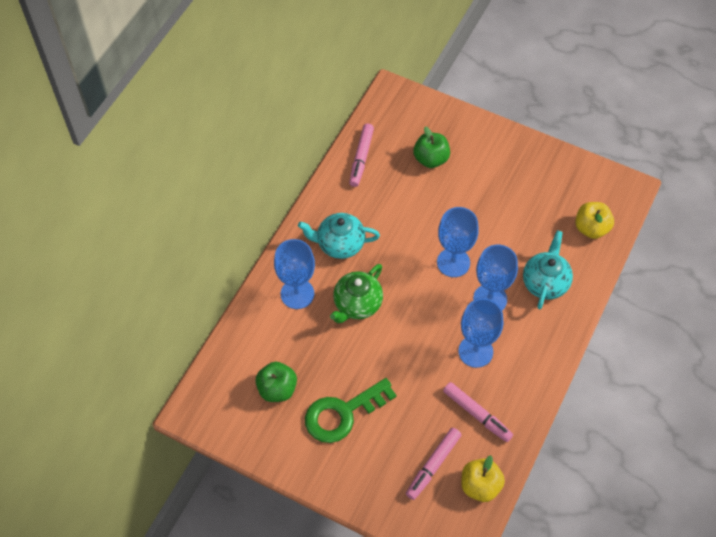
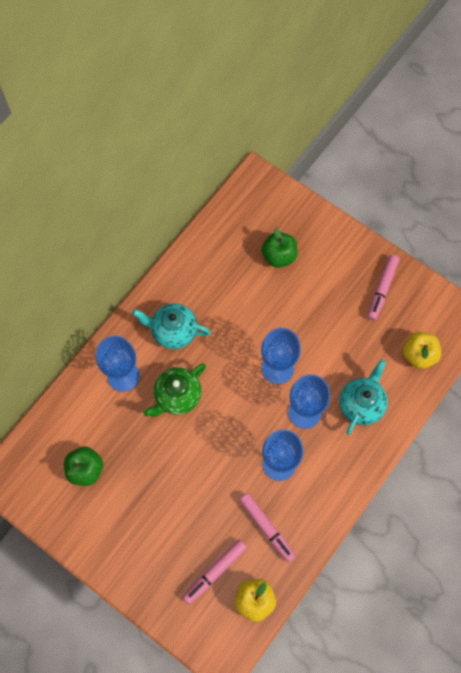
camera: 10 degrees right, 10 degrees up
green key [305,378,397,443] -> none
pink marker [349,124,374,187] -> pink marker moved to [367,255,400,321]

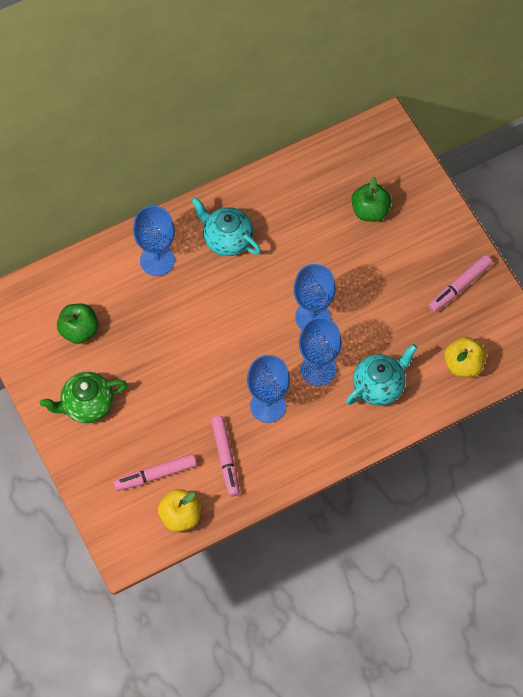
camera: 25 degrees right, 5 degrees down
green teapot [144,363,206,417] -> green teapot moved to [40,372,127,423]

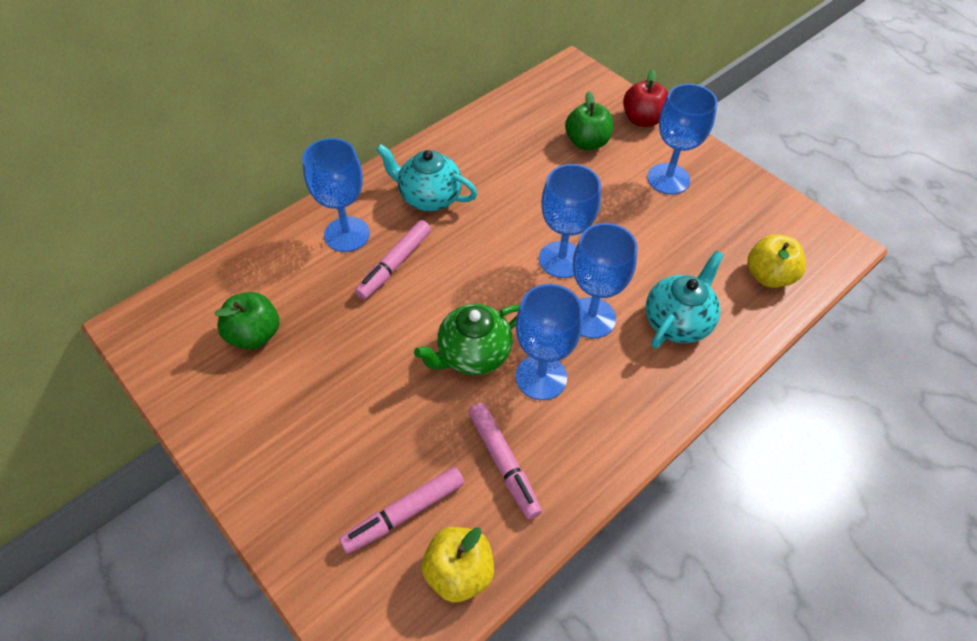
camera: 15 degrees left, 10 degrees down
green teapot [40,372,127,423] -> green teapot moved to [414,304,520,375]
pink marker [429,255,492,312] -> pink marker moved to [355,220,431,300]
none -> red apple [623,69,668,127]
none -> blue goblet [647,84,718,195]

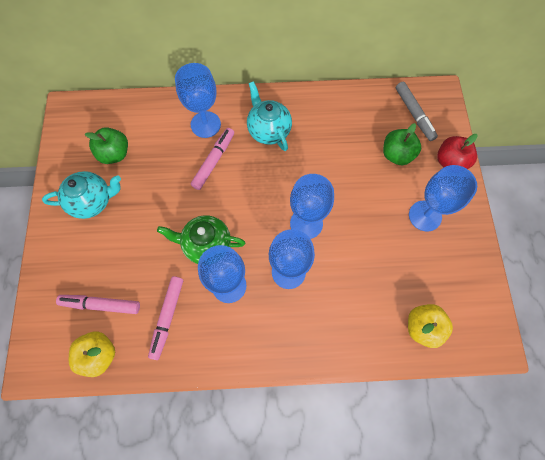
camera: 40 degrees right, 15 degrees up
pink marker [355,220,431,300] -> pink marker turned 135 degrees clockwise [191,128,234,190]
turquoise teapot [646,251,724,348] -> turquoise teapot moved to [42,171,121,219]
none -> grey marker [396,82,438,141]

